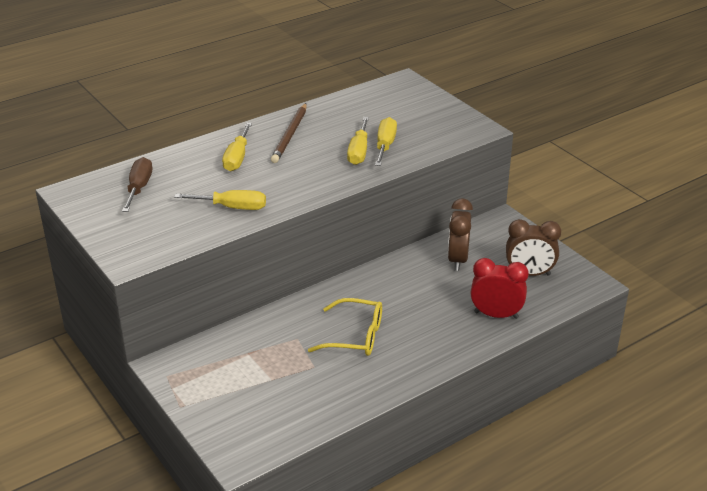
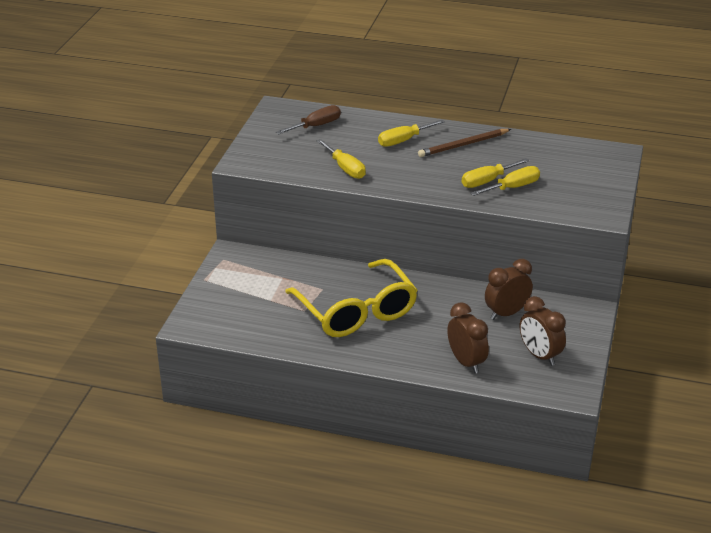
camera: 50 degrees right, 0 degrees up
yellow glasses [308,298,382,356] -> yellow glasses [285,259,418,337], size x1.70
red clock [471,258,529,319] -> brown clock [447,302,489,374]

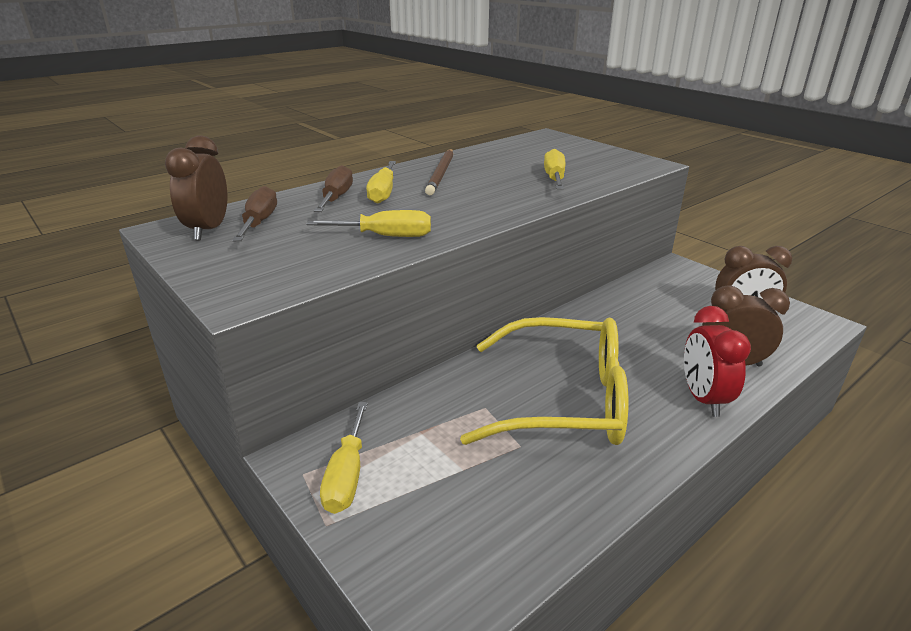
camera: 55 degrees left, 5 degrees down
yellow screwdriver [462,158,529,188] -> yellow screwdriver moved to [320,402,368,514]
brown clock [485,259,533,320] -> brown clock moved to [165,135,227,241]
none -> brown screwdriver [314,165,353,212]
none -> red clock [684,306,751,417]

